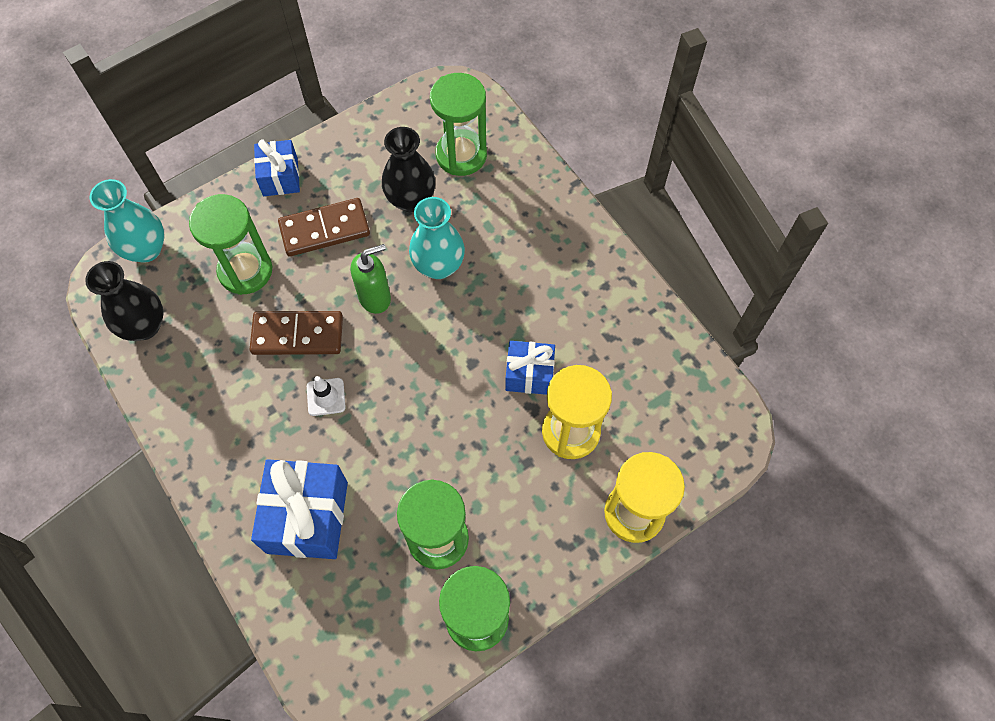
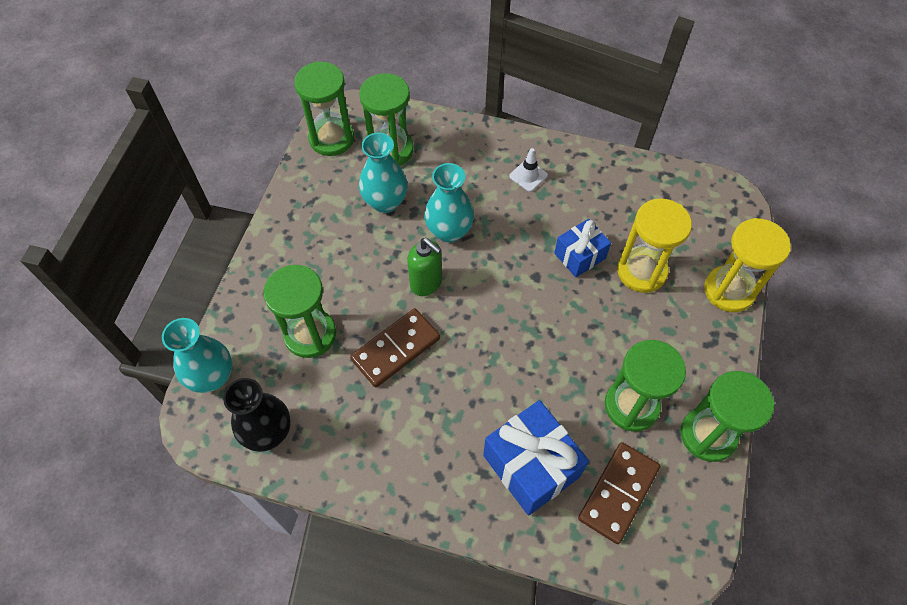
camera: 40 degrees left, 5 degrees down
blue gift [254,139,300,196] -> none
brown domino [278,198,370,256] -> brown domino moved to [578,442,660,544]
white traffic cone [307,376,346,416] -> white traffic cone moved to [509,148,548,192]
green soap dispenser [351,244,391,314] -> green soap dispenser turned 105 degrees clockwise [407,238,442,296]
black vase [382,127,435,212] -> turquoise vase [359,133,408,213]
none -> green hourglass [294,62,354,156]

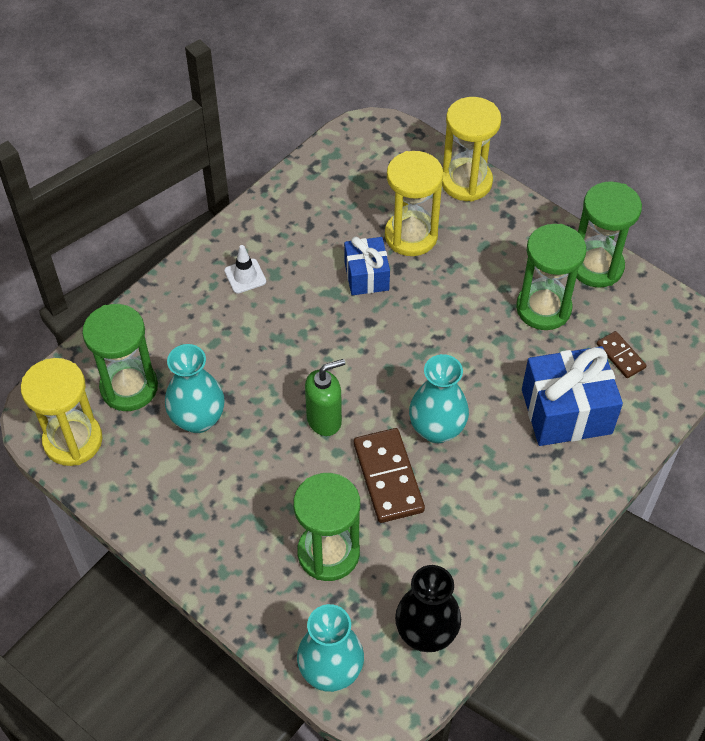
camera: 65 degrees left, 5 degrees down
green hourglass [294,62,354,156] -> yellow hourglass [21,358,102,466]
turquoise vase [424,163,474,243] -> turquoise vase moved to [409,354,469,443]
brown domino [578,442,660,544] -> brown domino [597,331,647,378], size x0.55

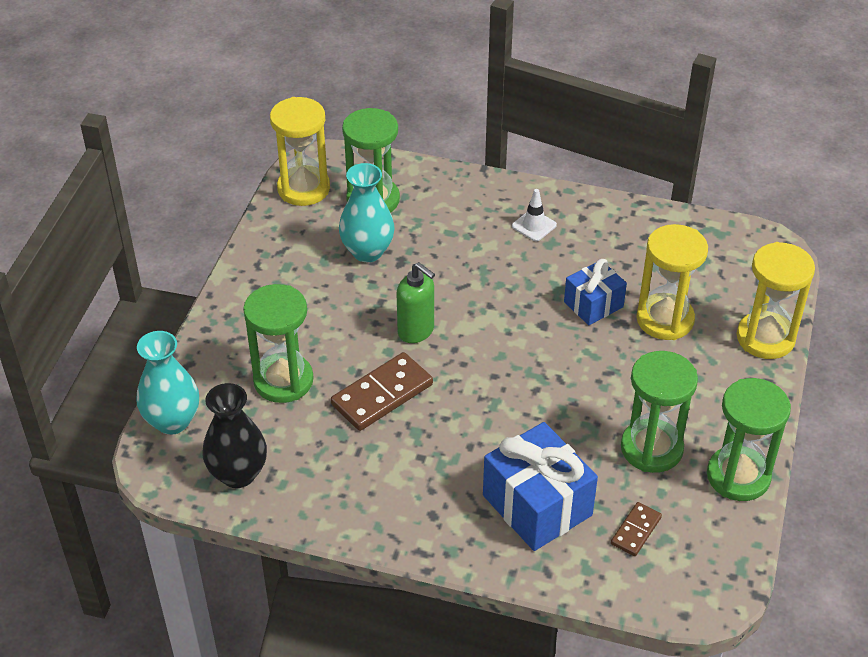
camera: 65 degrees right, 10 degrees down
turquoise vase [409,354,469,443] -> none

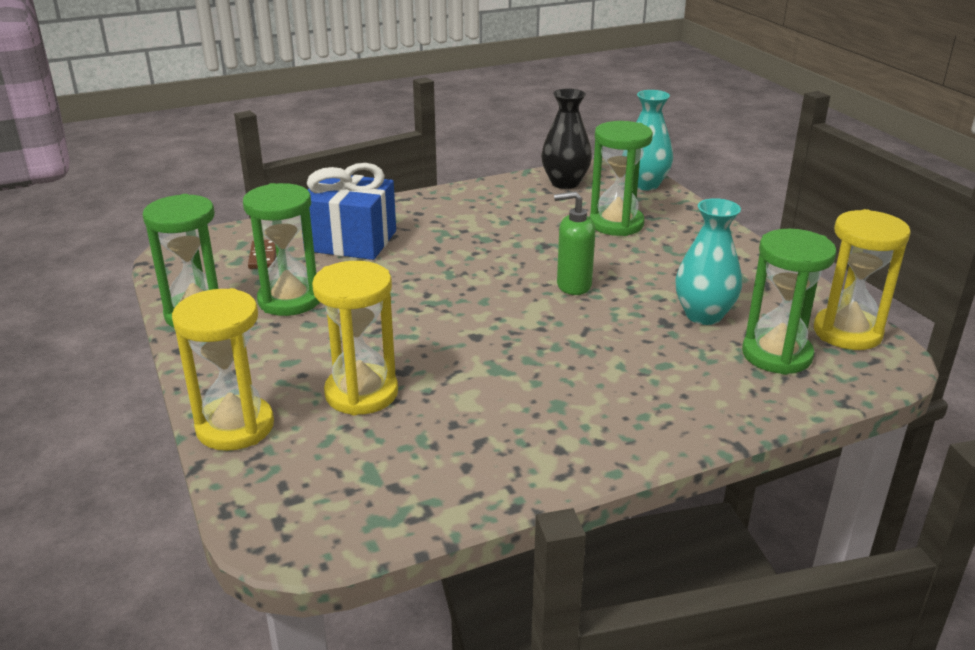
camera: 140 degrees right, 15 degrees down
brown domino [331,352,433,431] -> none
white traffic cone [512,189,557,241] -> none
blue gift [564,259,627,325] -> none

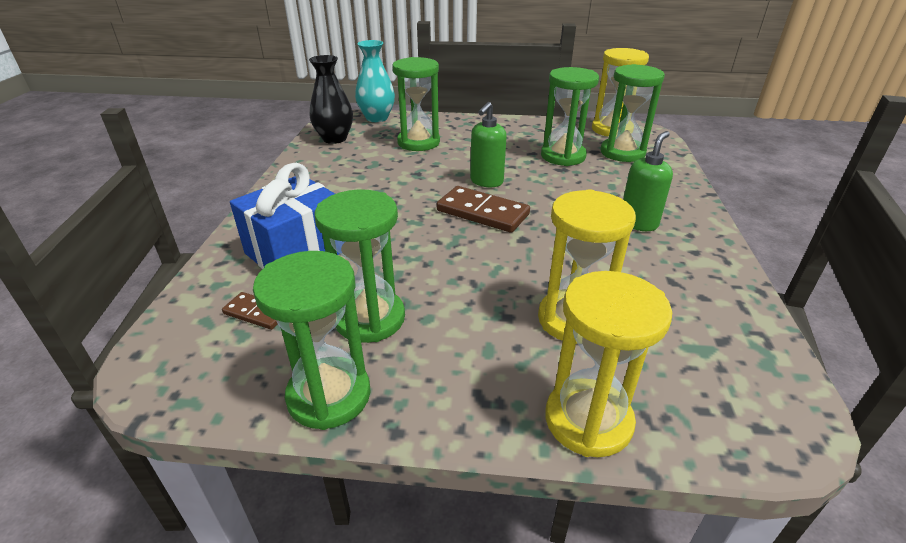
camera: 60 degrees left, 5 degrees up
turquoise vase [675,198,742,325] -> green hourglass [541,67,599,166]
none -> brown domino [437,186,530,233]
none -> green soap dispenser [623,131,673,231]

